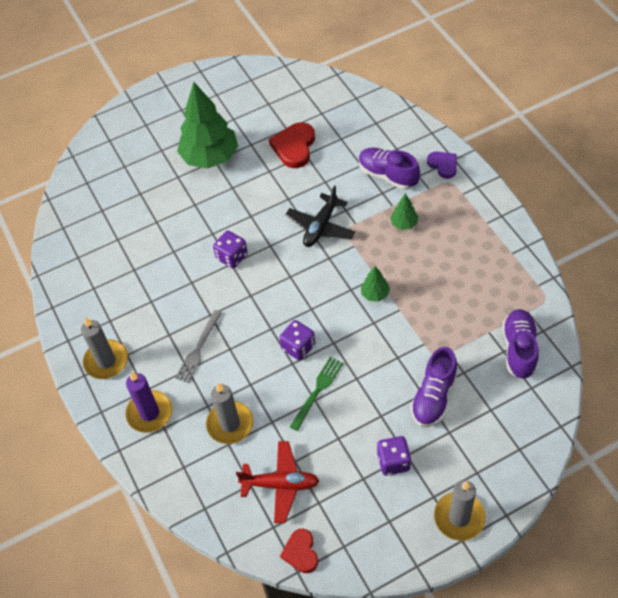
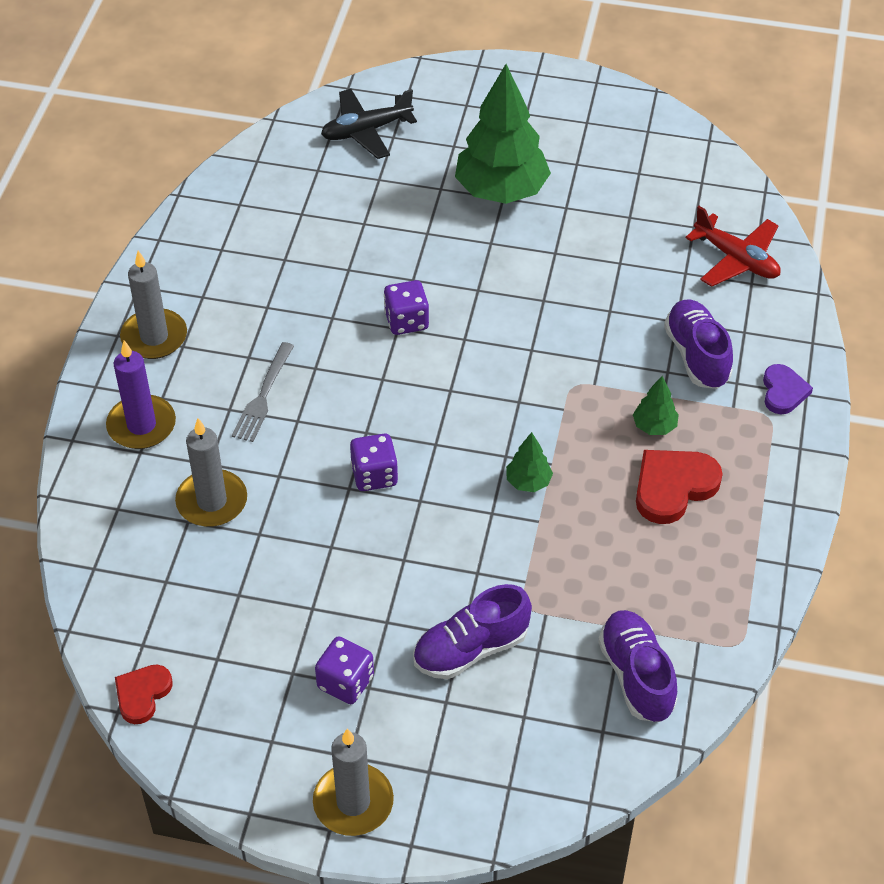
camera: 35 degrees right, 5 degrees down
grey fork [175,310,222,383] -> grey fork turned 45 degrees counterclockwise [232,342,294,442]
red plane [236,441,319,523] -> red plane moved to [685,206,781,287]
red heart [269,122,315,168] -> red heart moved to [636,450,723,524]
black plane [285,185,355,247] -> black plane moved to [321,89,417,159]
green fork [290,357,343,431] -> none
purple shoe [502,309,539,379] -> purple shoe turned 60 degrees counterclockwise [598,610,677,722]

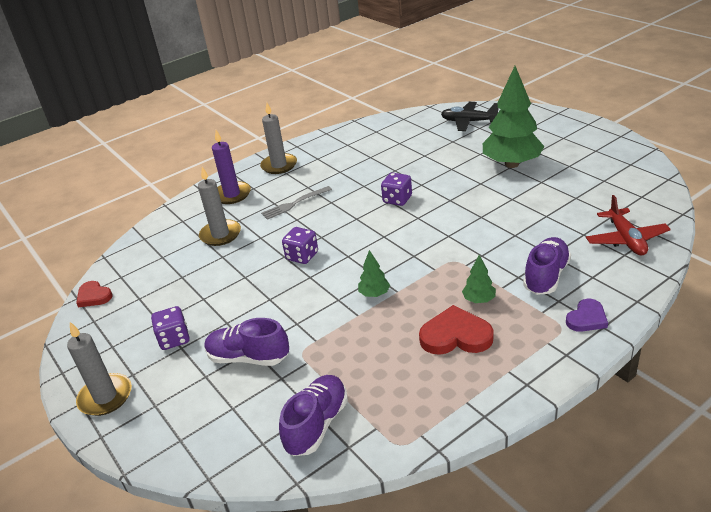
camera: 45 degrees right, 15 degrees down
red heart [115,665,173,724] -> red heart turned 120 degrees counterclockwise [76,281,113,307]

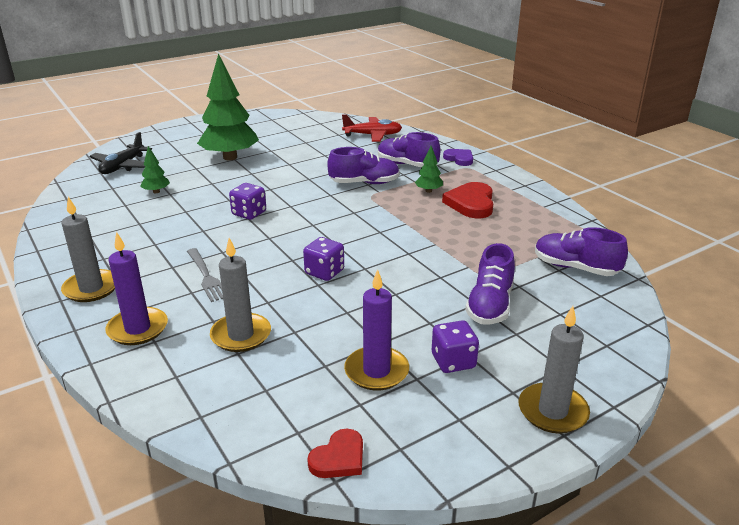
camera: 90 degrees left, 5 degrees down
green tree [358,250,390,297] -> green tree moved to [140,146,170,193]
none -> purple shoe [327,147,400,184]
none -> purple candle [344,269,409,391]

